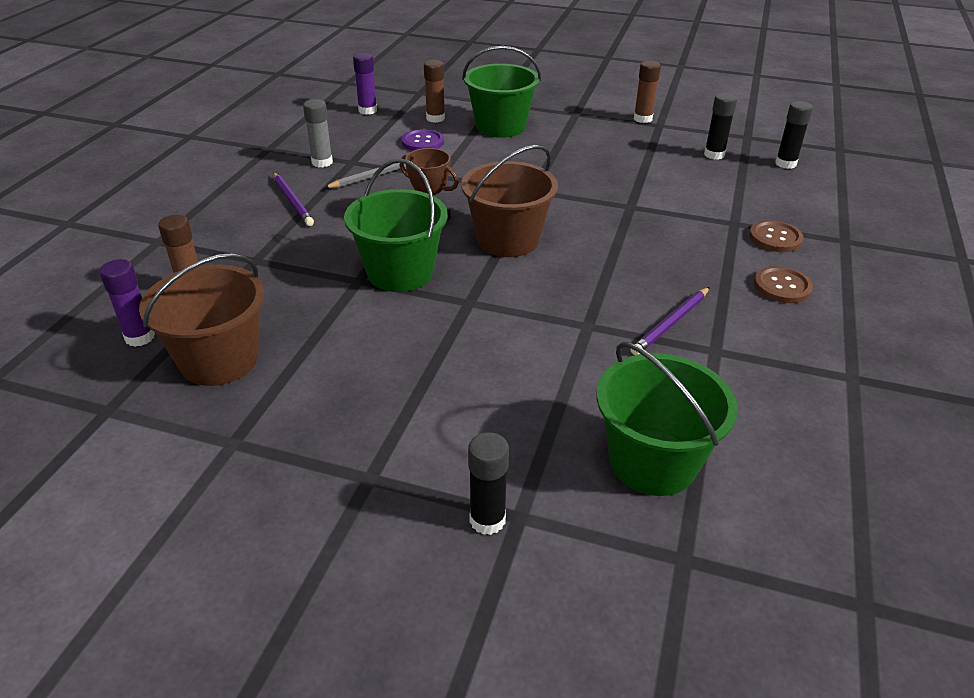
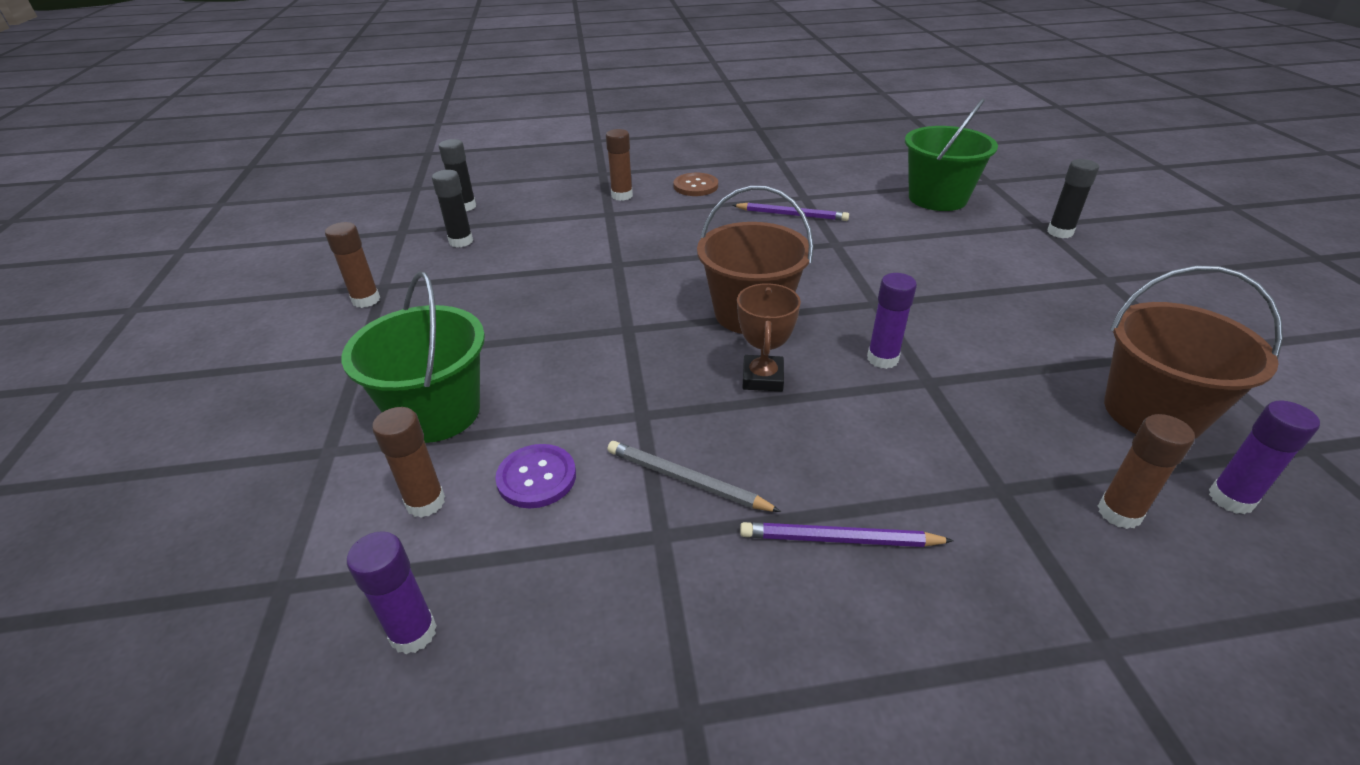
camera: 115 degrees left, 0 degrees up
purple pencil [273,172,314,226] -> purple pencil turned 120 degrees counterclockwise [740,522,954,547]
grey glue stick [303,99,333,167] -> none
green bucket [344,159,448,292] -> purple glue stick [867,273,917,369]
brown button [749,220,803,252] -> brown glue stick [606,129,633,201]

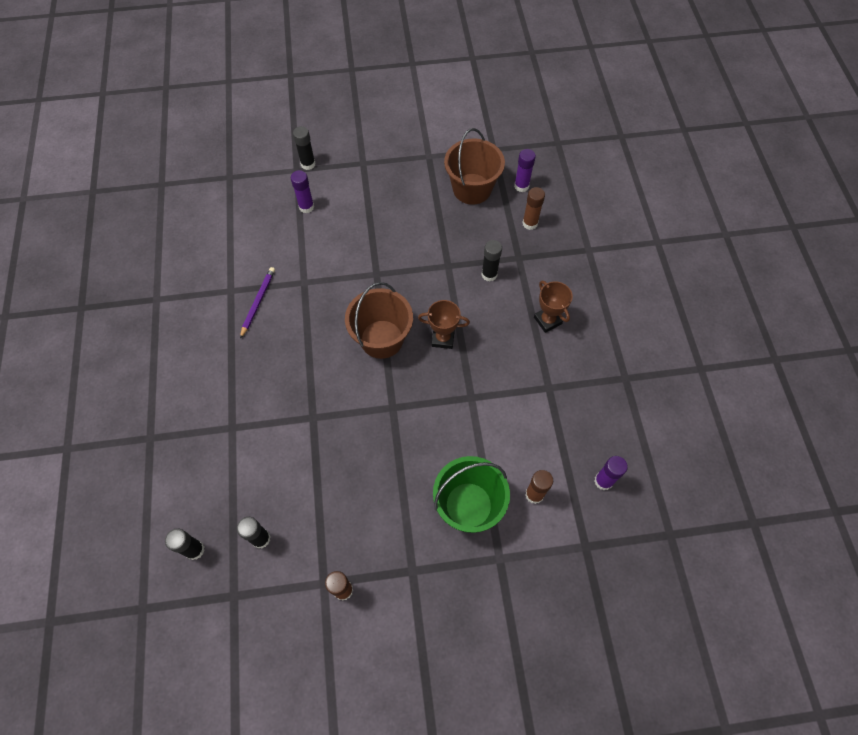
camera: 90 degrees left, 25 degrees up
purple button [495,444,576,508] -> none
brown glue stick [606,129,633,201] -> none
grey pencil [607,441,781,512] -> none
brown button [673,173,718,196] -> none
purple pencil [740,522,954,547] -> brown trophy [534,281,573,333]
purple glue stick [867,273,917,369] -> purple glue stick moved to [291,170,314,213]
green bucket [905,98,998,211] -> none
none -> black glue stick [481,240,502,281]

